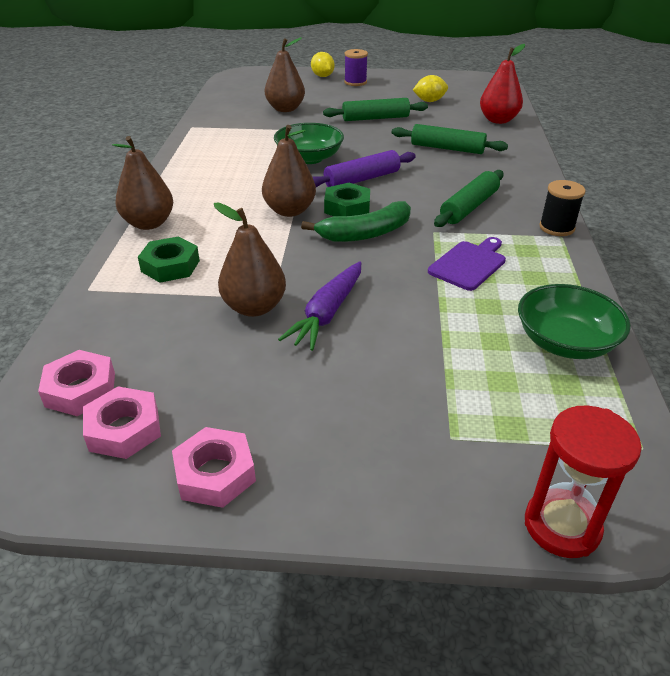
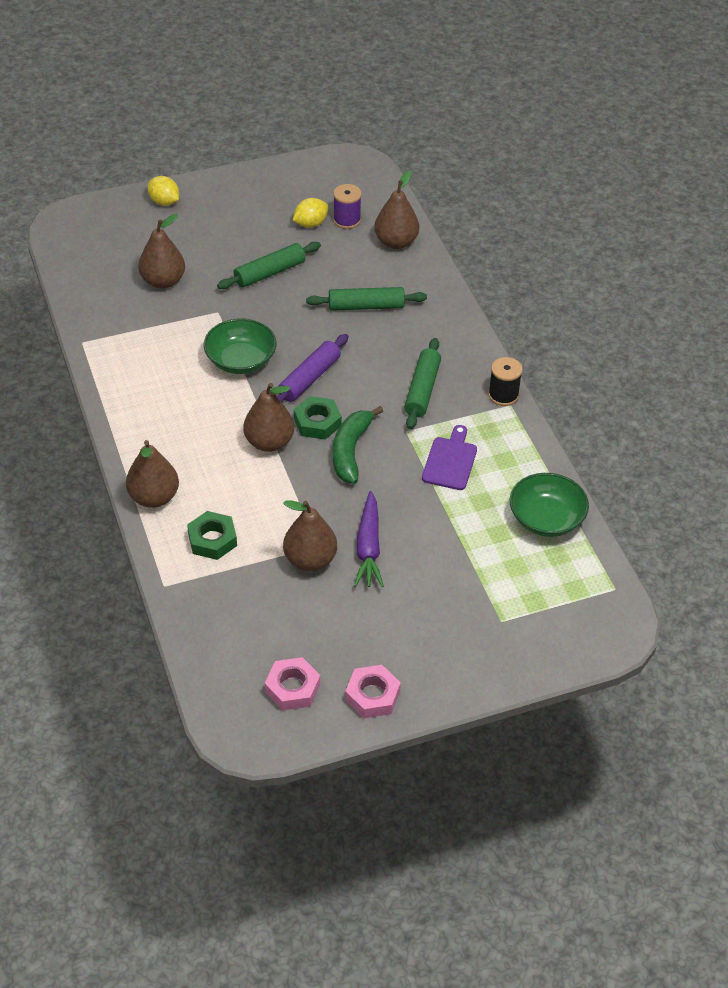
camera: 25 degrees left, 10 degrees up
pink nut [38,350,115,416] -> none
green banana [301,201,411,242] -> green banana turned 150 degrees clockwise [333,406,383,484]
purple spool [344,49,368,86] -> purple spool moved to [333,184,362,229]
red pear [480,44,525,124] -> brown pear [374,171,419,249]
red hourglass [525,405,642,558] -> none

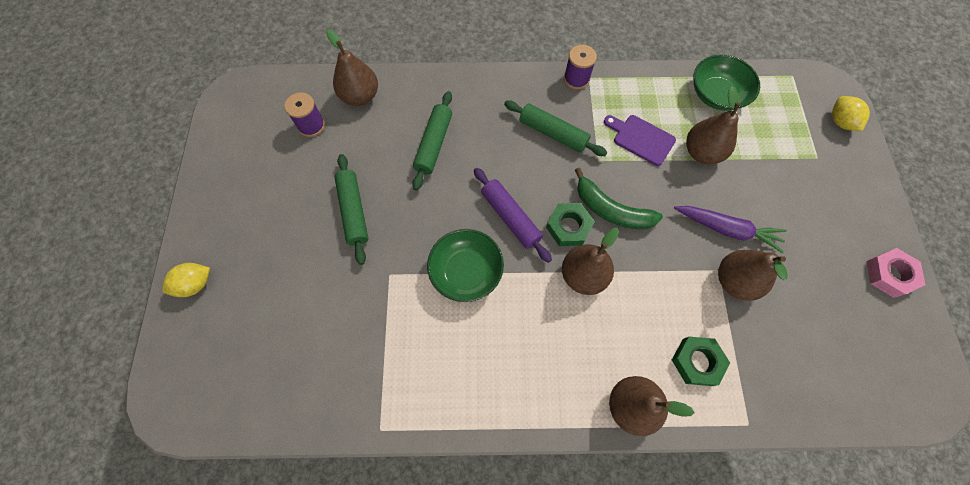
camera: 70 degrees left, 20 degrees up
brown pear [138,214,185,289] -> brown pear moved to [686,86,740,164]
pink nut [265,657,320,711] -> none
yellow lemon [293,198,328,228] -> yellow lemon moved to [832,96,870,131]
black spool [488,357,523,406] -> purple spool [564,45,597,90]

